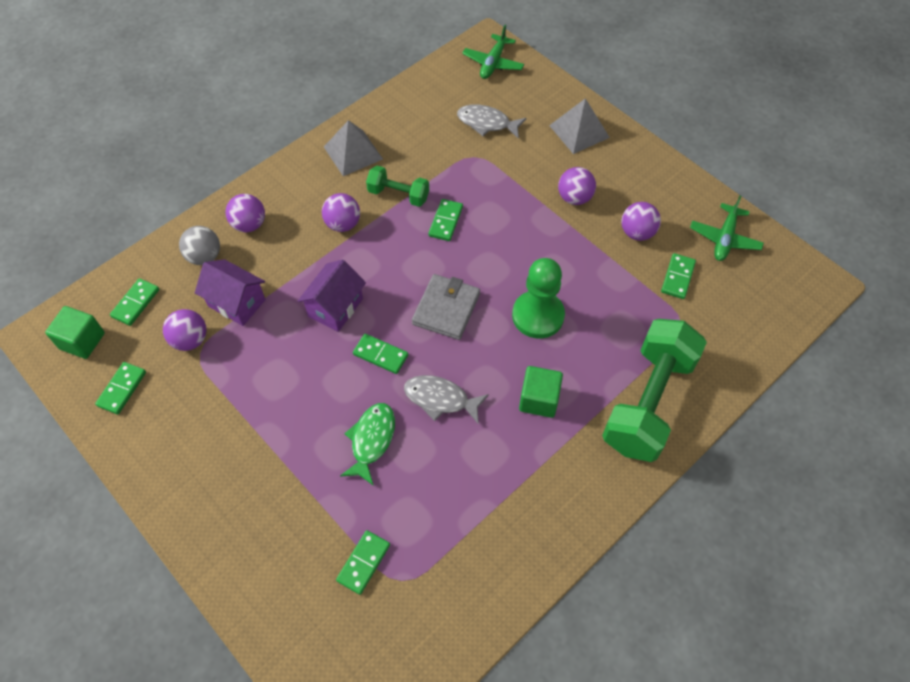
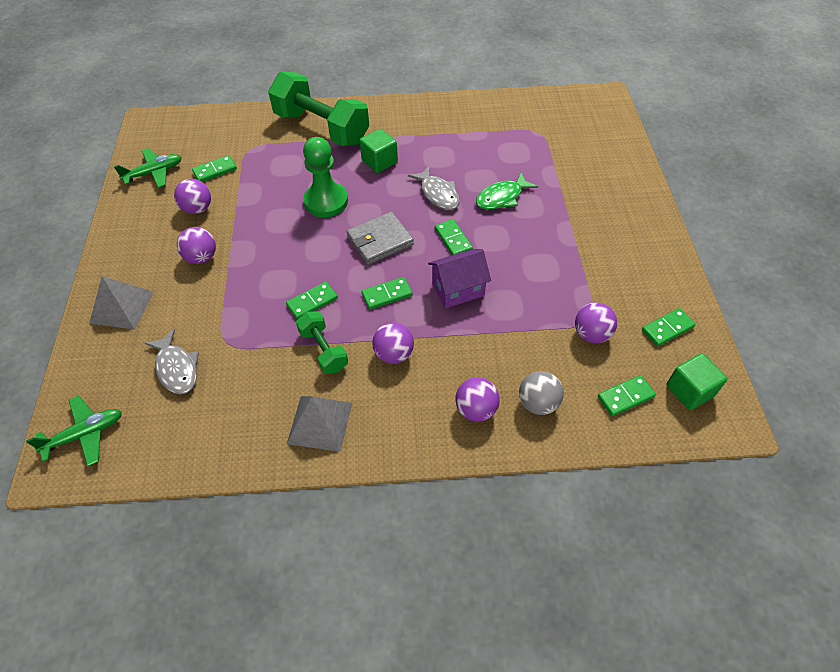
camera: 140 degrees left, 5 degrees down
purple house [195,259,266,326] -> none
green domino [336,530,390,595] -> green domino moved to [362,277,413,310]
green dumbbell [602,319,707,462] -> green dumbbell turned 60 degrees clockwise [268,72,369,146]

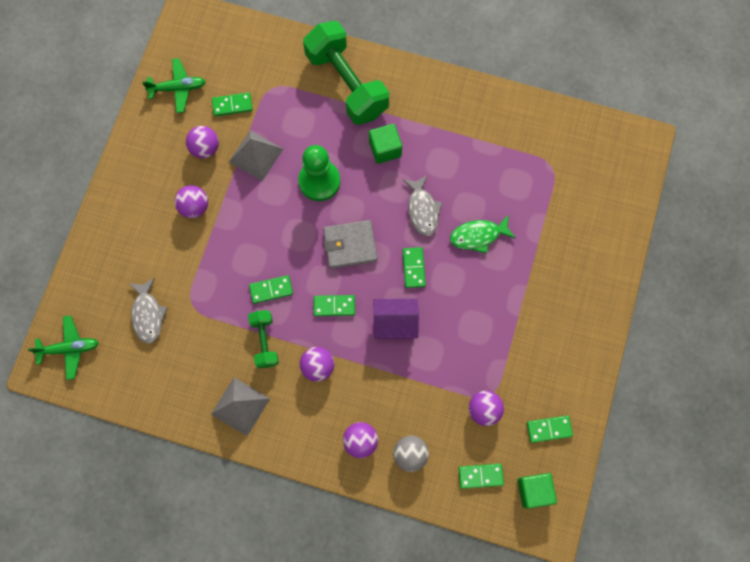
camera: 20 degrees right, 20 degrees up
grey pyramid [89,276,154,330] -> grey pyramid moved to [229,131,283,181]

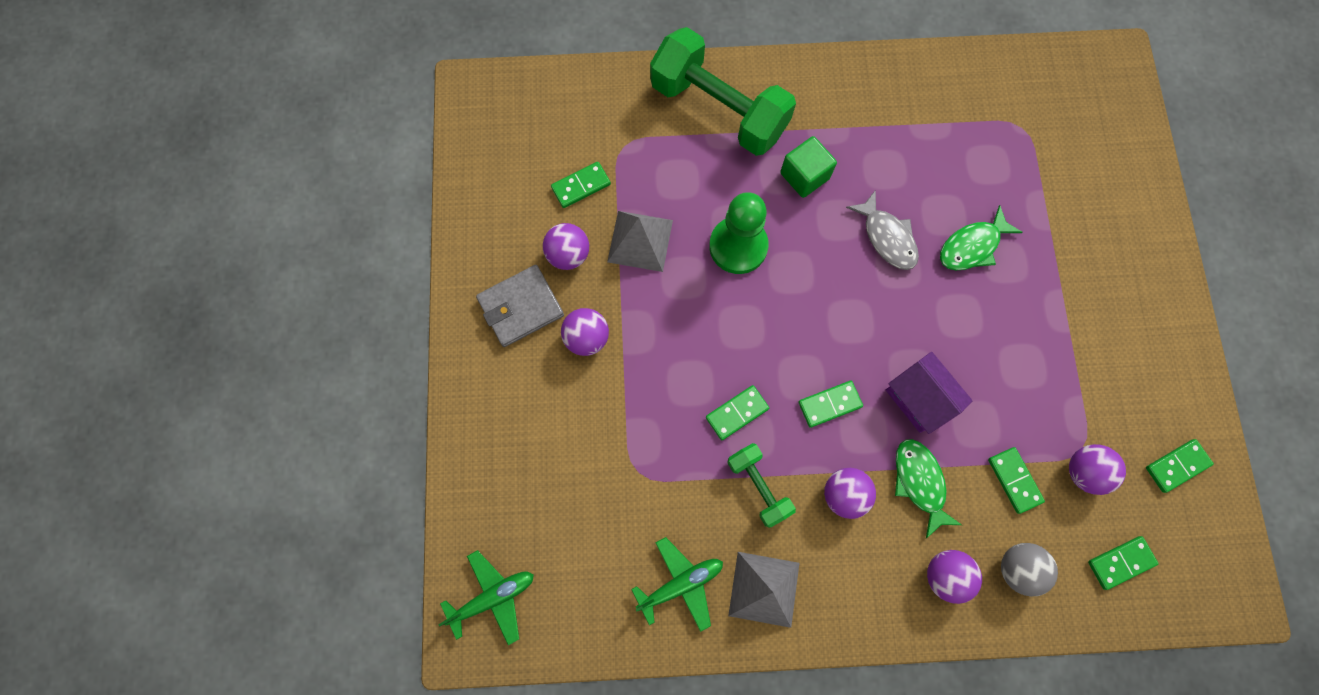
camera: 20 degrees left, 0 degrees up
grey fish [129,278,167,344] -> none
green plane [142,58,206,113] -> green plane moved to [631,537,723,632]
grey wallet [323,220,378,269] -> grey wallet moved to [476,265,564,347]
purple house [374,299,419,339] -> purple house turned 75 degrees clockwise [886,352,973,434]
green domino [402,247,426,288] -> green domino moved to [988,447,1045,514]
green cube [517,473,557,509] -> none
none -> green fish [895,439,962,539]

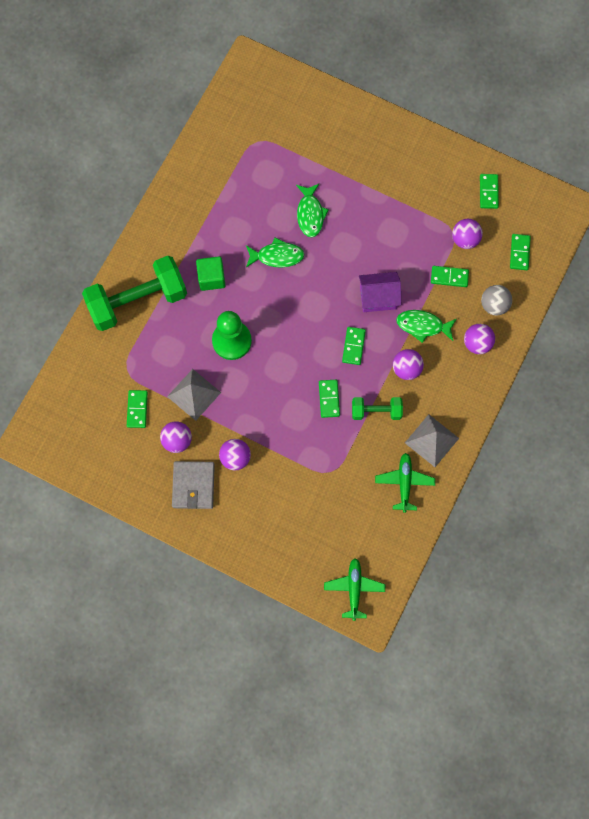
camera: 60 degrees left, 0 degrees up
grey fish [846,190,919,270] -> green fish [246,238,305,268]

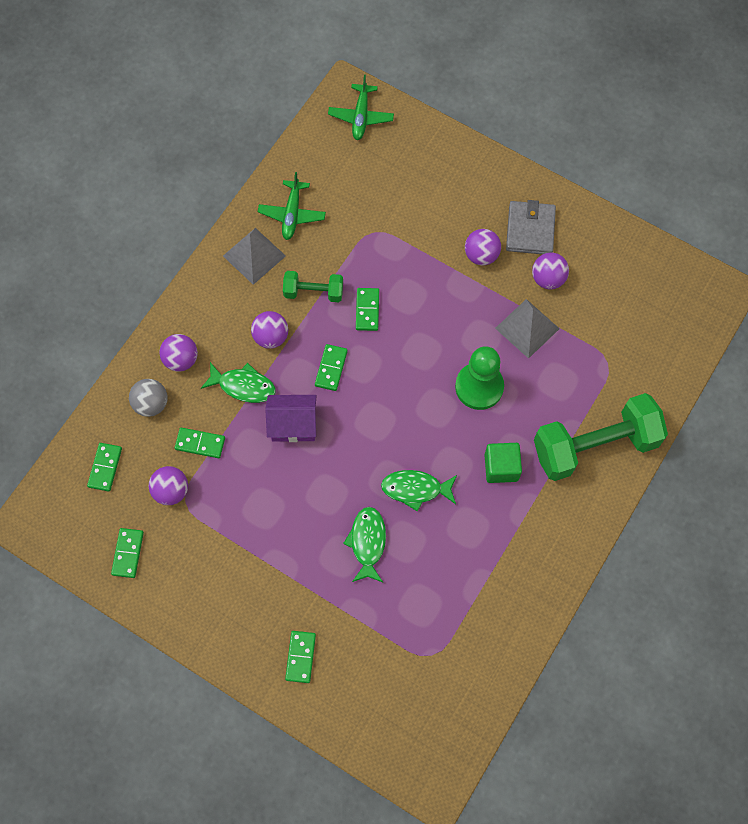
camera: 175 degrees left, 5 degrees down
green domino [127,390,148,428] -> green domino moved to [285,631,316,683]

